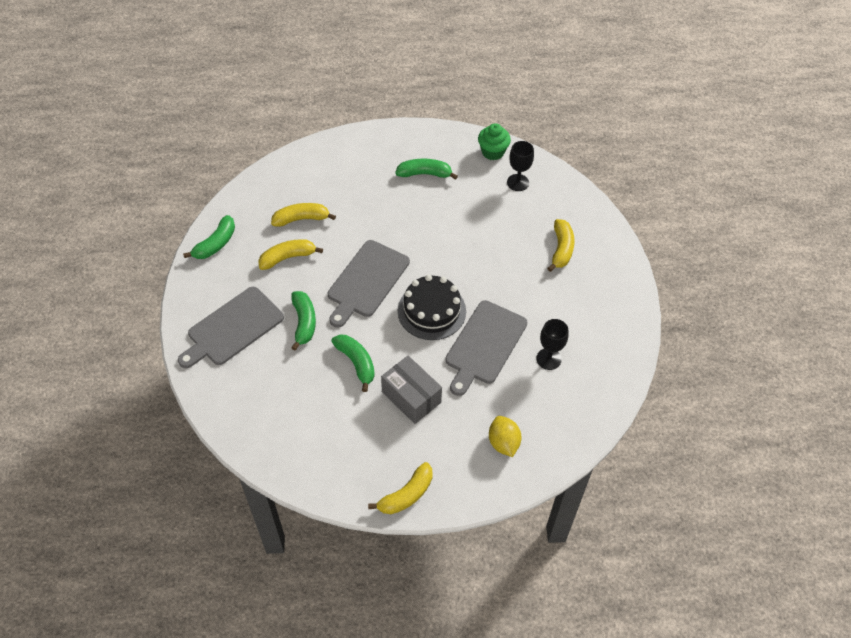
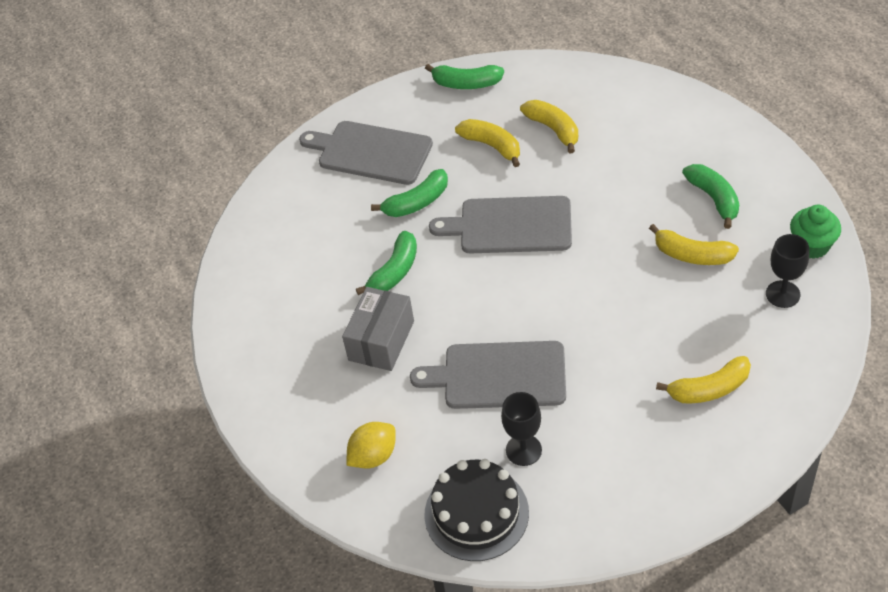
camera: 70 degrees right, 5 degrees down
yellow banana [368,462,433,514] -> yellow banana moved to [649,224,739,265]
black cake [398,274,466,340] -> black cake moved to [424,459,529,561]

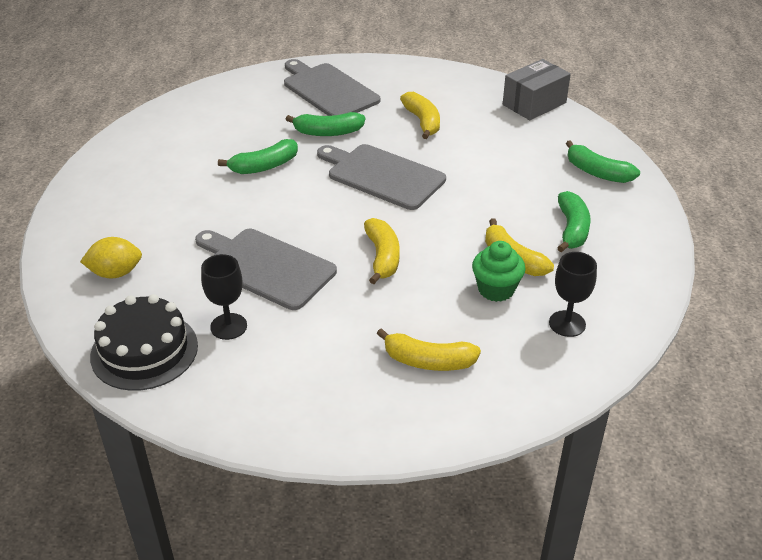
camera: 25 degrees right, 10 degrees down
grey box [342,287,414,371] -> grey box moved to [503,59,571,120]
green banana [425,64,504,89] -> green banana moved to [566,140,640,183]
yellow banana [520,100,578,153] -> yellow banana moved to [364,218,400,284]
green cupcake [790,205,841,259] -> green cupcake moved to [472,241,526,302]

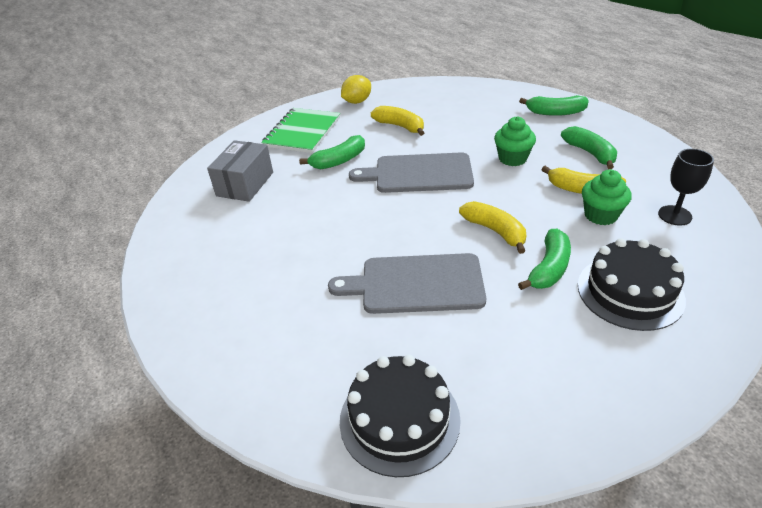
camera: 30 degrees left, 0 degrees up
yellow lemon [80,237,142,278] -> yellow lemon moved to [341,75,371,104]
black goblet [201,254,247,340] -> none
green banana [218,139,298,174] -> green banana moved to [518,229,571,290]
grey cutting board [284,59,380,116] -> green notebook [261,108,340,153]
yellow banana [377,328,481,371] -> black cake [578,238,686,331]
grey box [503,59,571,120] -> grey box moved to [207,140,273,202]
none -> green cupcake [494,116,536,166]

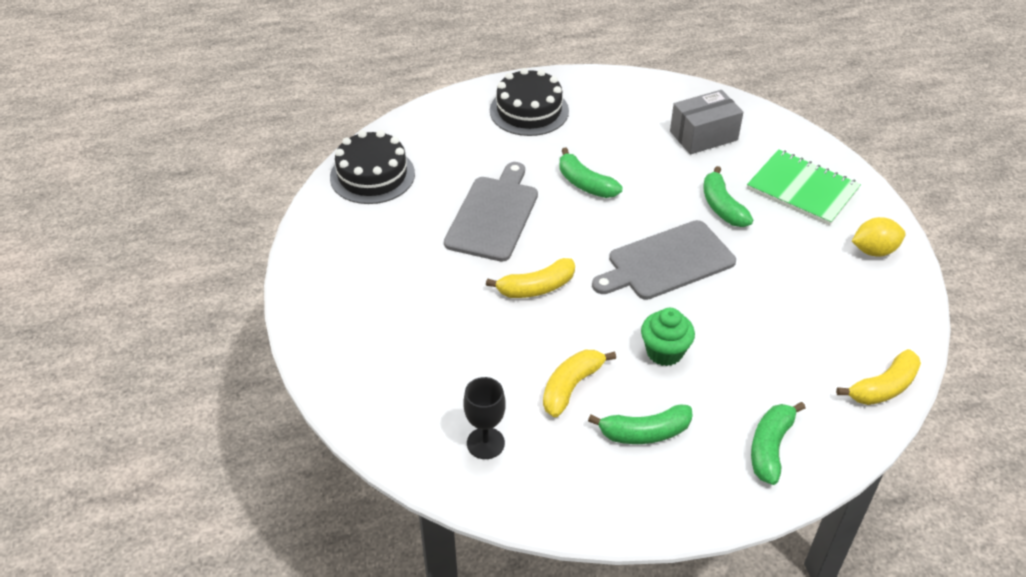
camera: 105 degrees right, 5 degrees up
grey box [207,140,273,202] -> grey box turned 60 degrees counterclockwise [670,90,743,155]
yellow lemon [341,75,371,104] -> yellow lemon turned 75 degrees counterclockwise [852,217,905,257]
grey cutting board [349,153,474,193] -> grey cutting board turned 135 degrees counterclockwise [592,220,736,300]
yellow banana [371,106,424,136] -> yellow banana moved to [836,349,921,405]
green banana [518,229,571,290] -> green banana moved to [559,148,622,198]
black cake [578,238,686,331] -> black cake moved to [490,68,569,136]
green cupcake [582,170,632,225] -> none

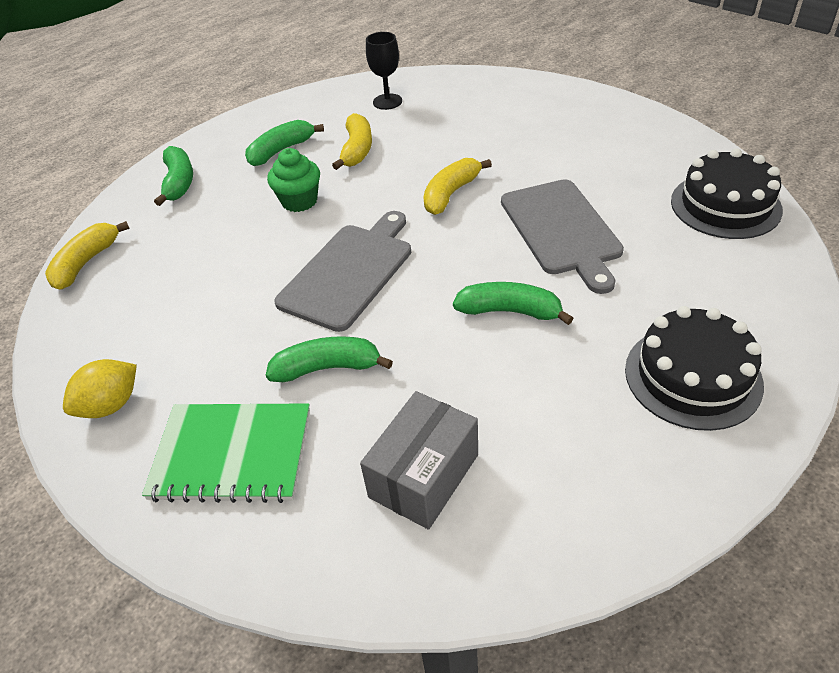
camera: 150 degrees right, 0 degrees up
green banana [703,166,753,227] -> green banana turned 45 degrees counterclockwise [266,336,393,382]

